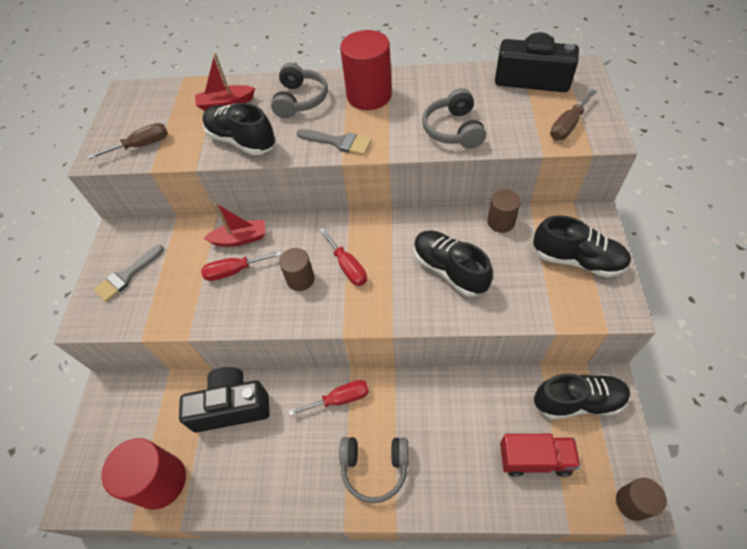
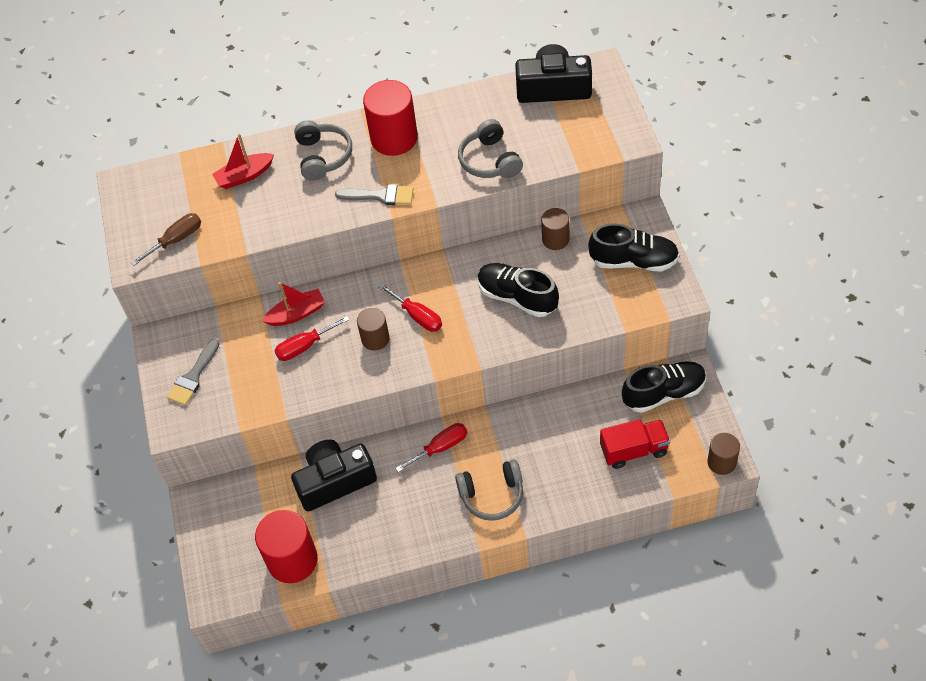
camera: 15 degrees left, 0 degrees up
black shoe [203,103,276,155] -> none
brown screwdriver [550,89,597,140] -> none

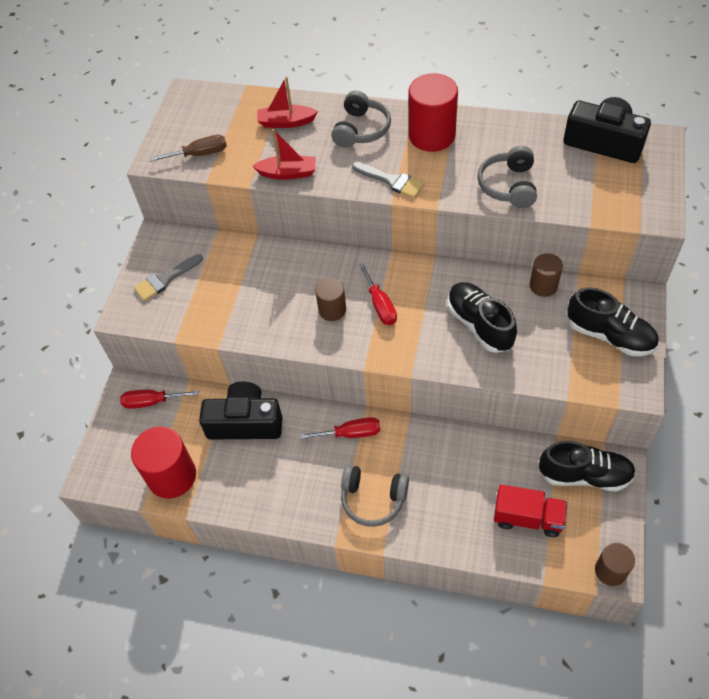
camera: 25 degrees right, 0 degrees up
red boat [262,282,325,326] -> red boat moved to [252,129,316,180]
red screwdriver [275,316,350,361] -> red screwdriver moved to [120,390,198,409]

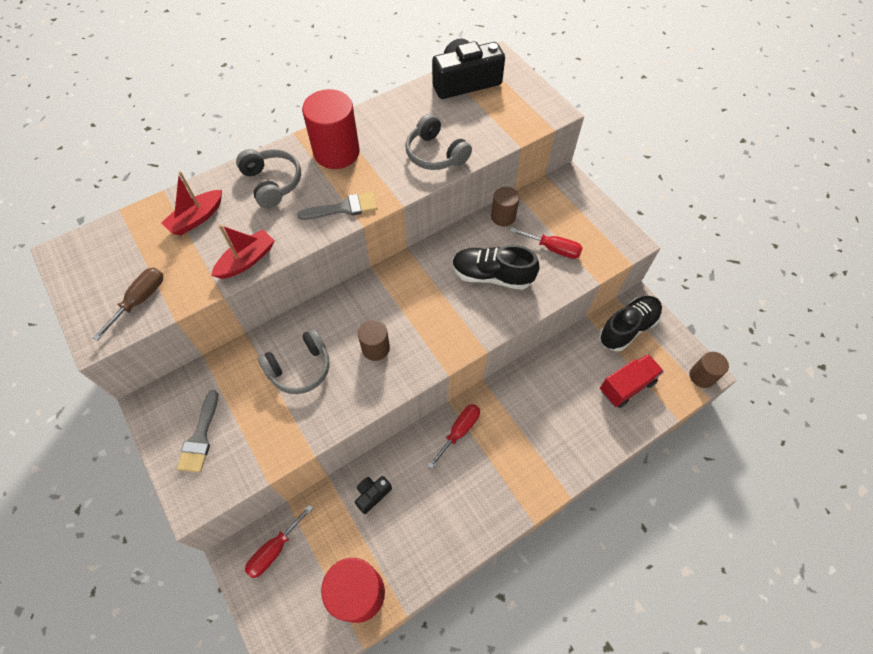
camera: 50 degrees left, 5 degrees up
black camera [199,381,283,439] -> black camera [355,476,392,514], size x0.48
grey headphones [341,465,409,527] -> grey headphones moved to [258,328,330,394]
red screwdriver [358,263,397,325] -> red screwdriver moved to [510,227,583,259]
black shoe [567,287,659,356] -> none

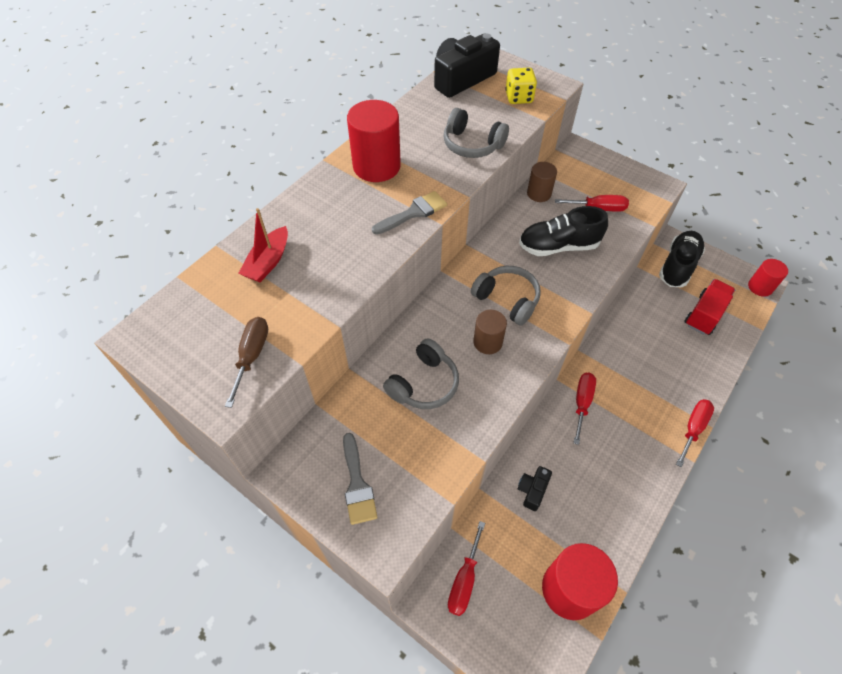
camera: 20 degrees left, 5 degrees down
red boat [211,225,275,279] -> none
grey headphones [236,149,301,208] -> grey headphones moved to [471,266,541,326]
brown cylinder [690,352,729,388] -> red cylinder [748,259,788,297]
none -> yellow dice [505,68,537,104]
none -> red screwdriver [676,399,714,467]

